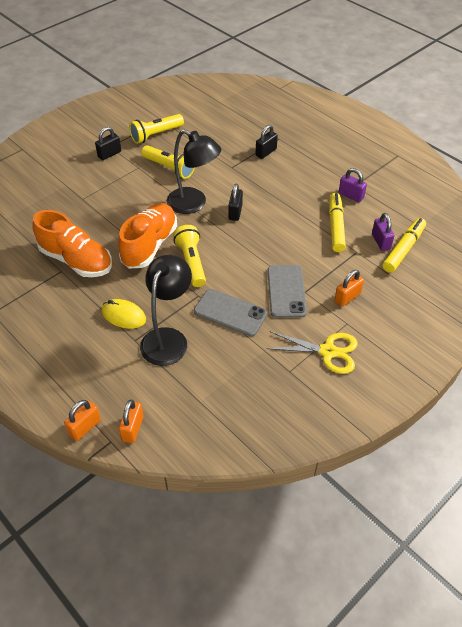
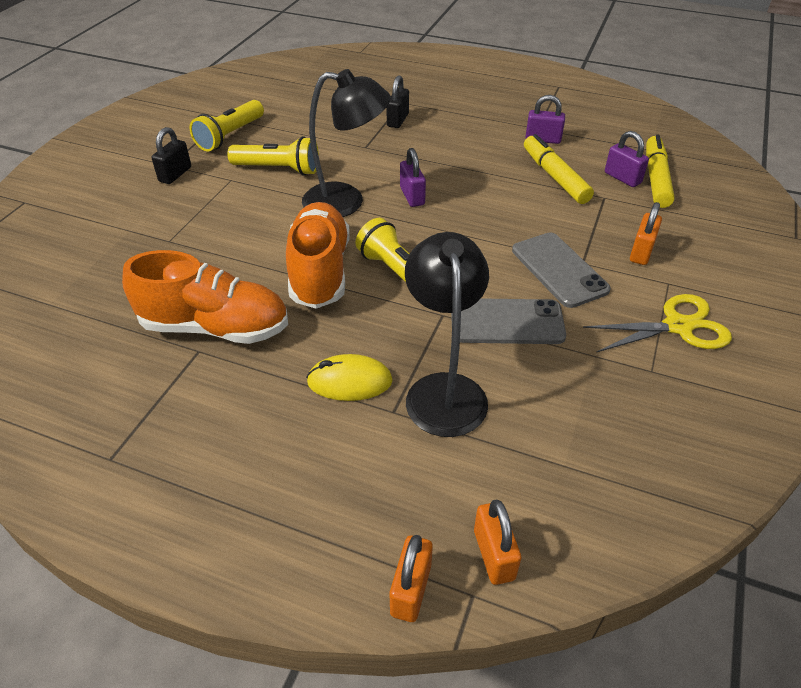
camera: 25 degrees left, 5 degrees down
black padlock [228,184,243,221] -> purple padlock [400,148,426,207]

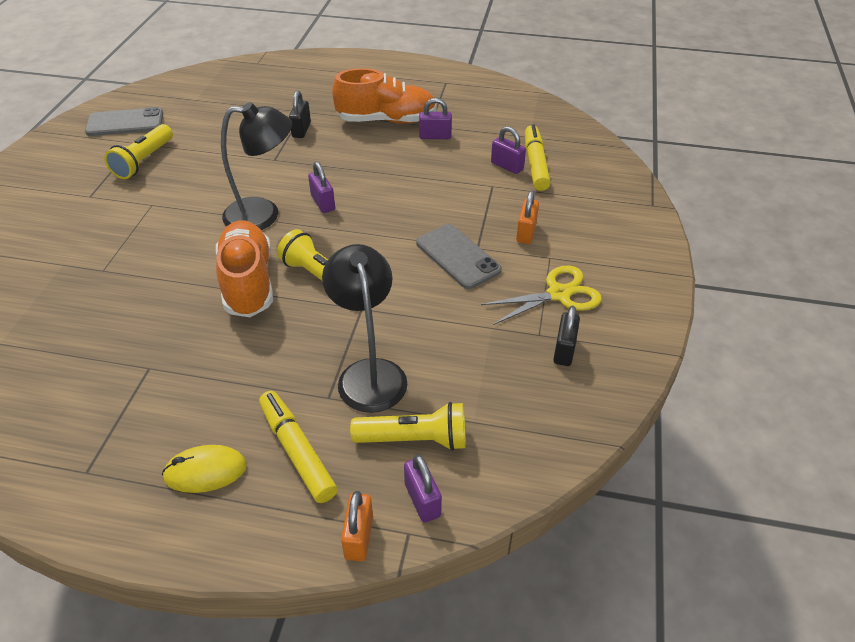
camera: 10 degrees left, 0 degrees up
orange shoe [122,250,288,344] -> orange shoe moved to [332,68,436,124]
black padlock [151,127,191,184] -> black padlock moved to [553,306,580,366]
yellow flashlight [227,136,319,175] -> yellow flashlight moved to [350,402,466,451]
yellow mouse [306,354,393,401] -> yellow mouse moved to [162,445,247,493]
grey phone [451,298,566,344] -> grey phone moved to [85,107,163,136]
orange padlock [474,500,521,585] -> purple padlock [404,455,442,523]
yellow marker [524,134,594,204] -> yellow marker moved to [259,391,337,503]

